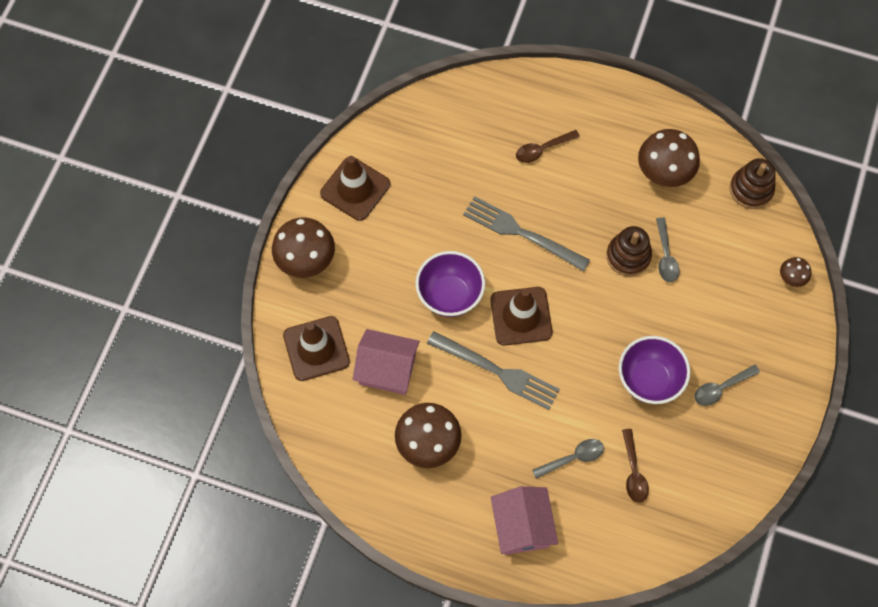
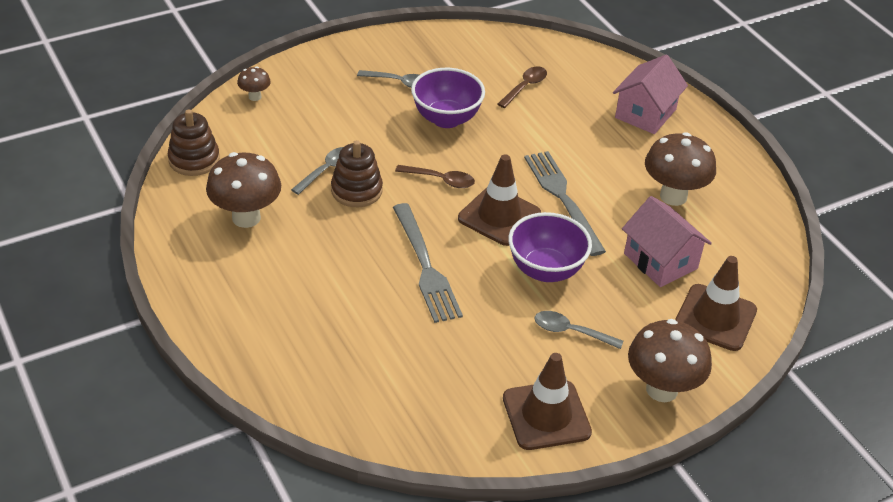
camera: 140 degrees left, 25 degrees down
brown spoon [516,130,580,163] -> brown spoon moved to [395,165,475,188]
grey spoon [532,439,604,479] -> grey spoon moved to [534,311,623,349]

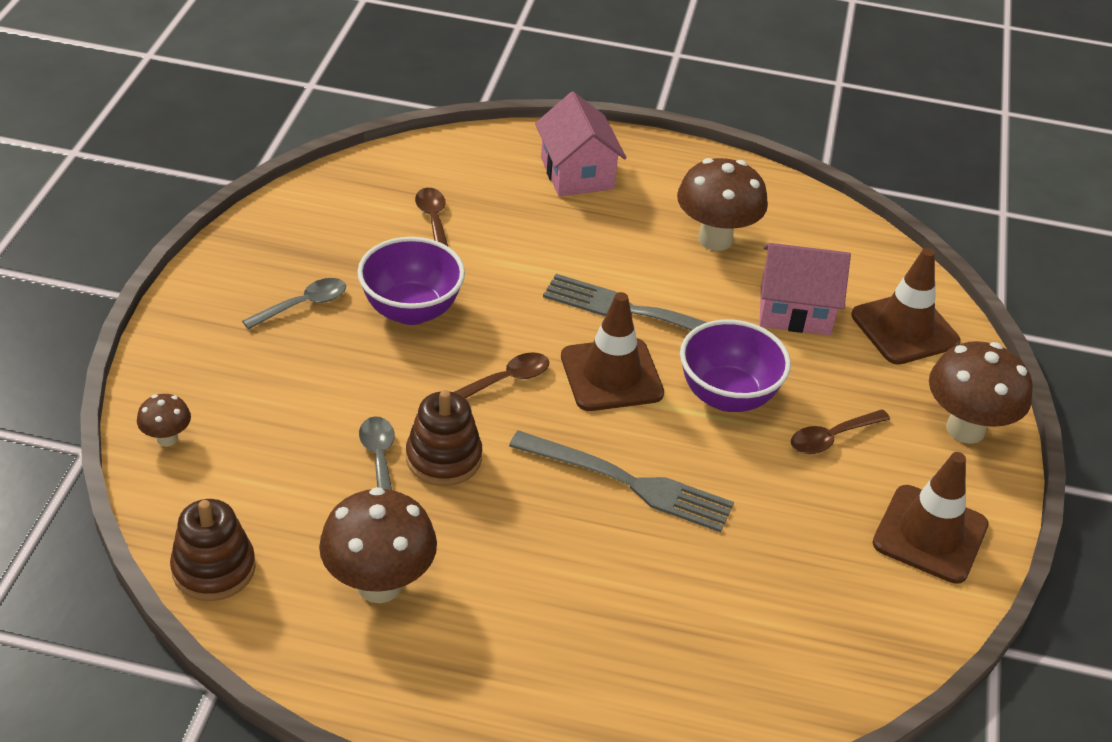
camera: 50 degrees left, 0 degrees up
grey spoon [534,311,623,349] -> brown spoon [791,409,890,454]

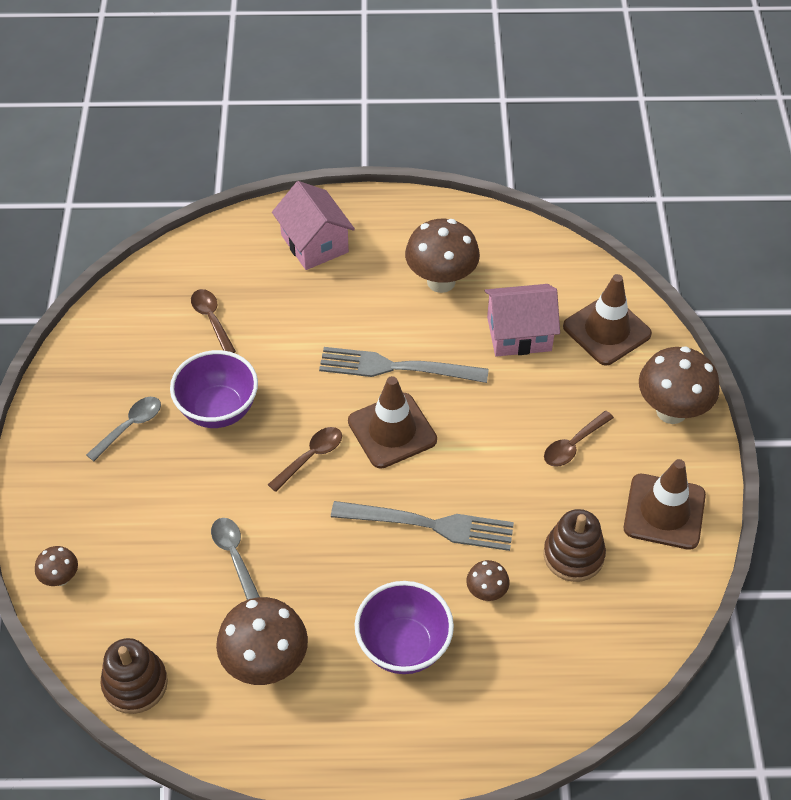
camera: 10 degrees left, 10 degrees up
brown stacking toy [406,390,482,486] -> brown stacking toy moved to [543,509,606,582]
purple bowl [680,319,791,412] -> purple bowl moved to [354,581,454,674]
none -> brown mushroom [466,560,510,601]

